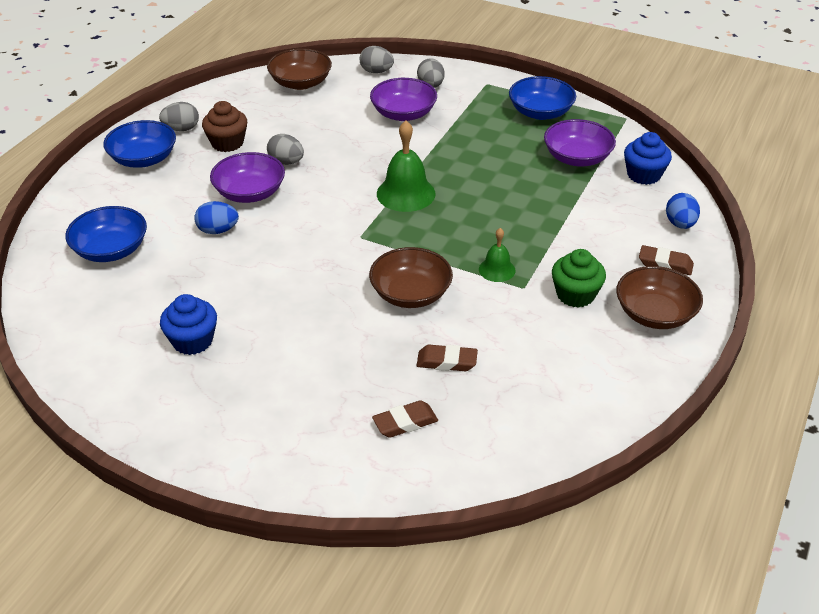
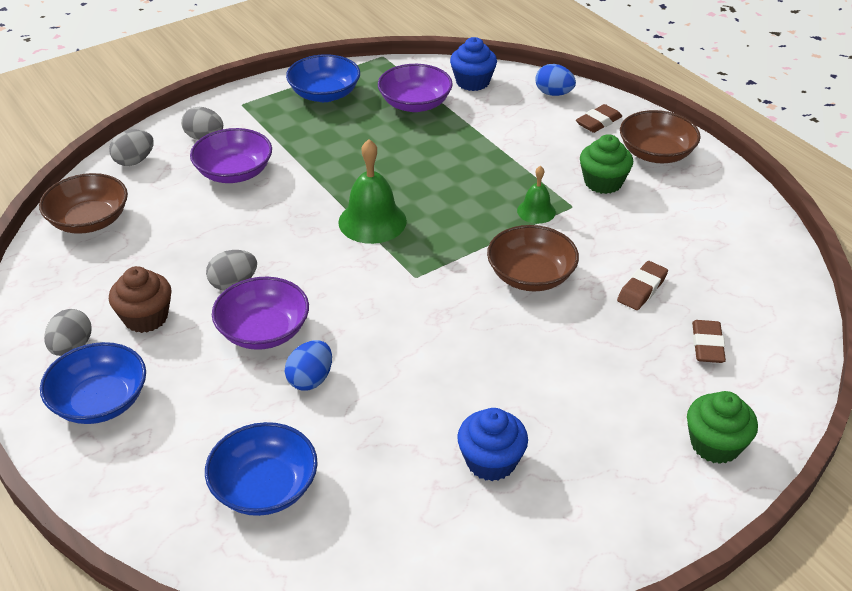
camera: 60 degrees left, 0 degrees up
none -> green cupcake [687,391,758,464]

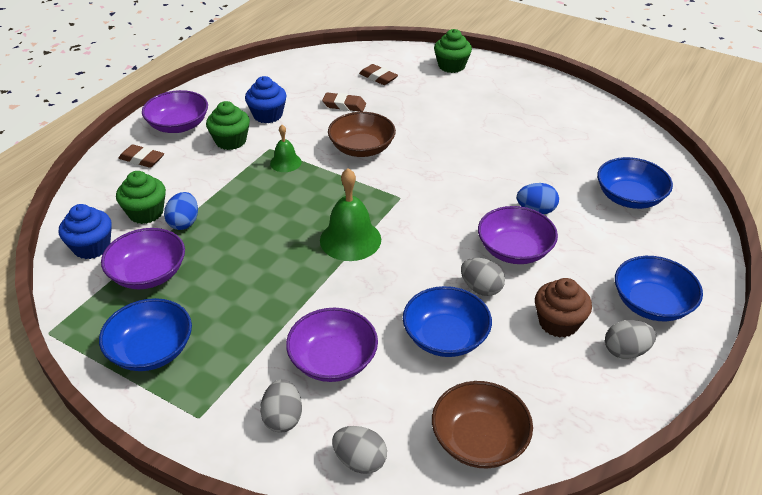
camera: 115 degrees left, 0 degrees up
blue cupcake [457,408,528,481] -> blue cupcake moved to [245,76,287,123]
blue egg [536,64,576,96] -> blue egg moved to [164,192,198,230]
brown bowl [620,110,701,163] -> purple bowl [142,90,208,133]
brown eraser [692,320,726,363] -> brown eraser turned 60 degrees clockwise [359,64,398,85]
none -> green cupcake [116,171,166,224]
none -> blue bowl [403,286,492,357]

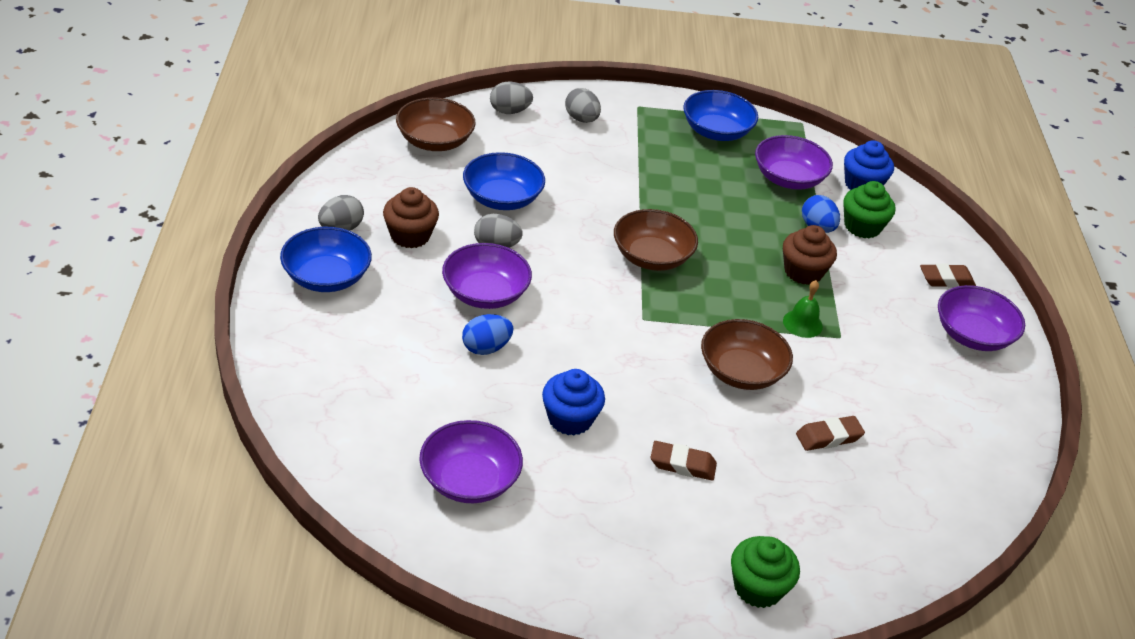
camera: 145 degrees right, 0 degrees up
green cupcake [206,101,250,150] -> none
blue cupcake [245,76,287,123] -> blue cupcake moved to [542,369,605,435]
purple bowl [286,308,378,382] -> purple bowl moved to [419,420,523,503]
green bell [320,168,381,261] -> brown bowl [614,209,698,271]
brown eraser [359,64,398,85] -> brown eraser moved to [651,441,717,481]
blue bowl [597,157,673,209] -> none
none -> brown cupcake [783,225,837,285]

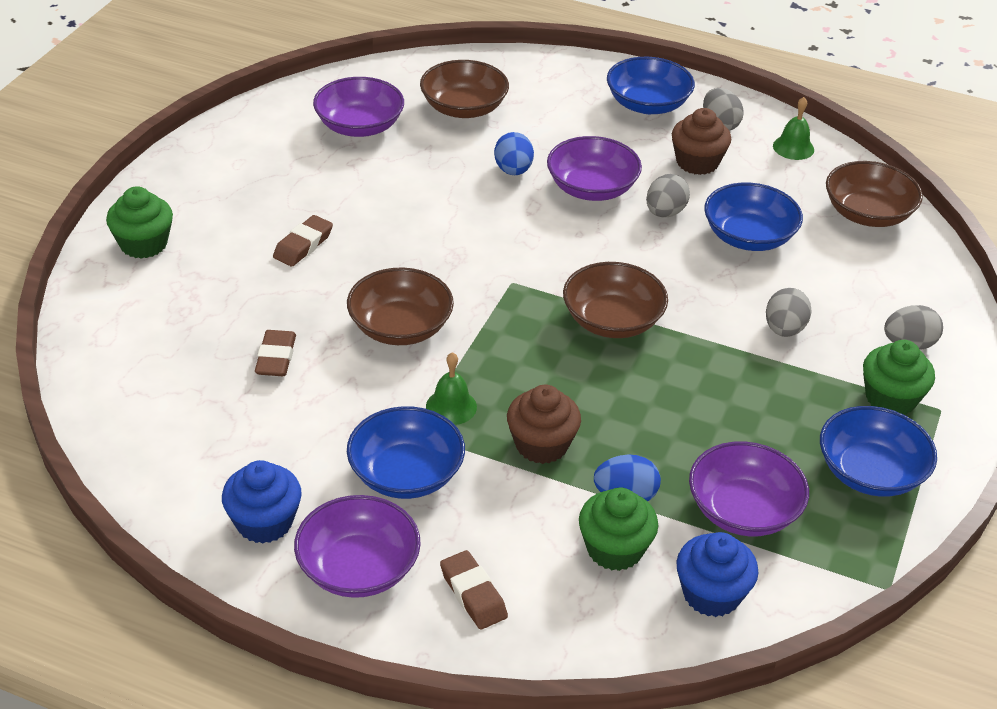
camera: 115 degrees right, 0 degrees up
grey egg [490,82,533,114] -> grey egg moved to [766,288,812,337]
blue cupcake [542,369,605,435] -> blue cupcake moved to [222,460,302,544]
brown eraser [920,263,976,287] -> brown eraser turned 45 degrees counterclockwise [440,550,508,629]
none -> blue bowl [347,406,465,499]
none -> brown bowl [420,60,509,118]
none -> green bell [773,97,814,160]
none -> green cupcake [863,340,935,415]

